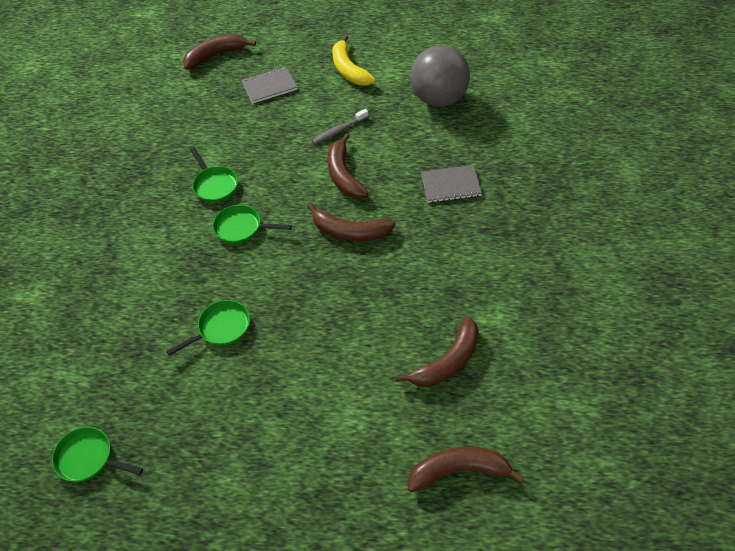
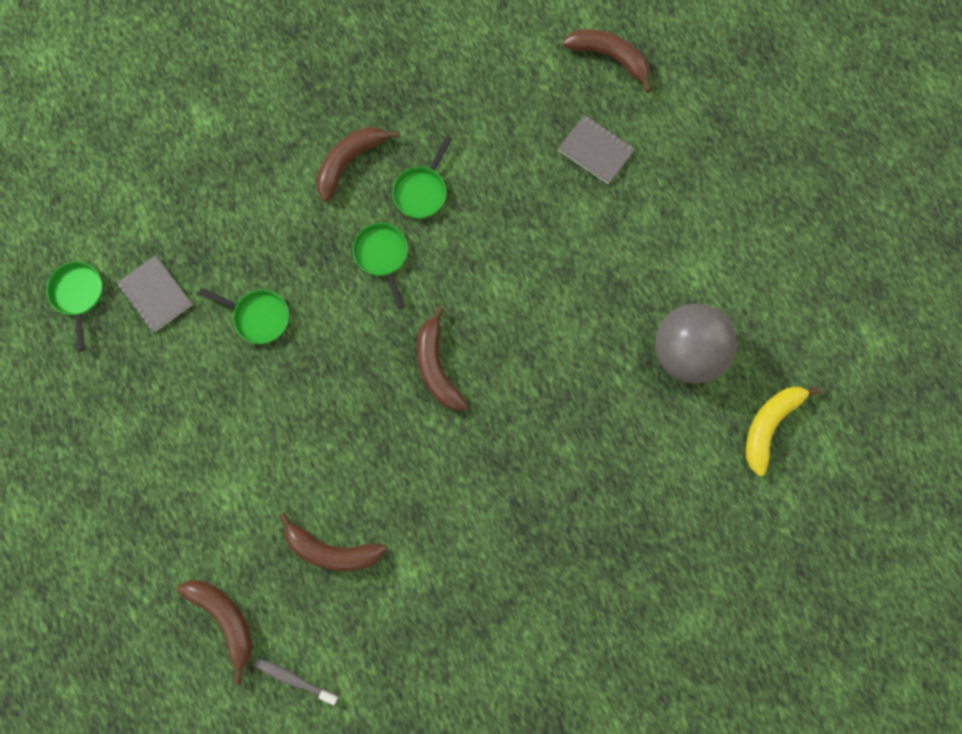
camera: 55 degrees right, 25 degrees up
grey toothbrush [312,109,369,145] -> grey toothbrush moved to [254,658,338,705]
brown banana [327,133,368,198] -> brown banana moved to [316,127,399,202]
yellow banana [332,35,375,85] -> yellow banana moved to [746,387,821,476]
grey notebook [421,165,482,203] -> grey notebook moved to [117,255,193,332]

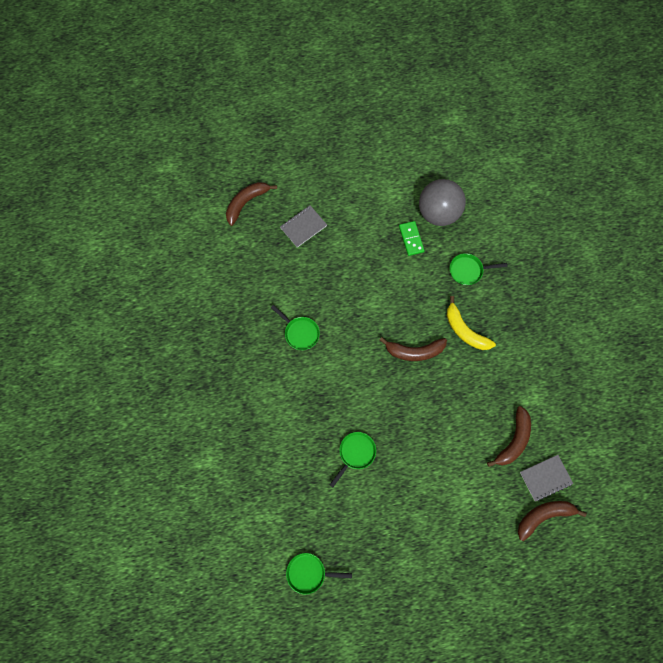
camera: 75 degrees left, 5 degrees down
grey notebook [117,255,193,332] -> grey notebook moved to [520,455,573,502]
grey toothbrush [254,658,338,705] -> none
brown banana [316,127,399,202] -> none
green pan [353,223,408,309] -> green pan moved to [450,253,507,285]
yellow banana [746,387,821,476] -> yellow banana moved to [447,296,496,350]
none -> green domino [399,221,425,256]

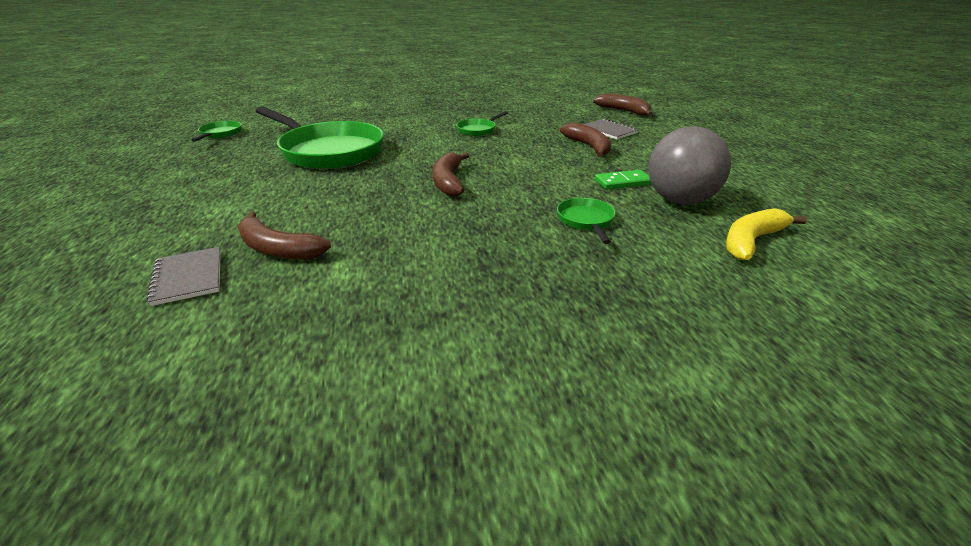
camera: 90 degrees right, 40 degrees down
green pan [329,432,376,487] -> green pan [256,106,384,169], size x2.32
yellow banana [447,296,496,350] -> yellow banana moved to [726,208,807,260]
brown banana [518,501,587,541] -> brown banana moved to [560,123,611,157]

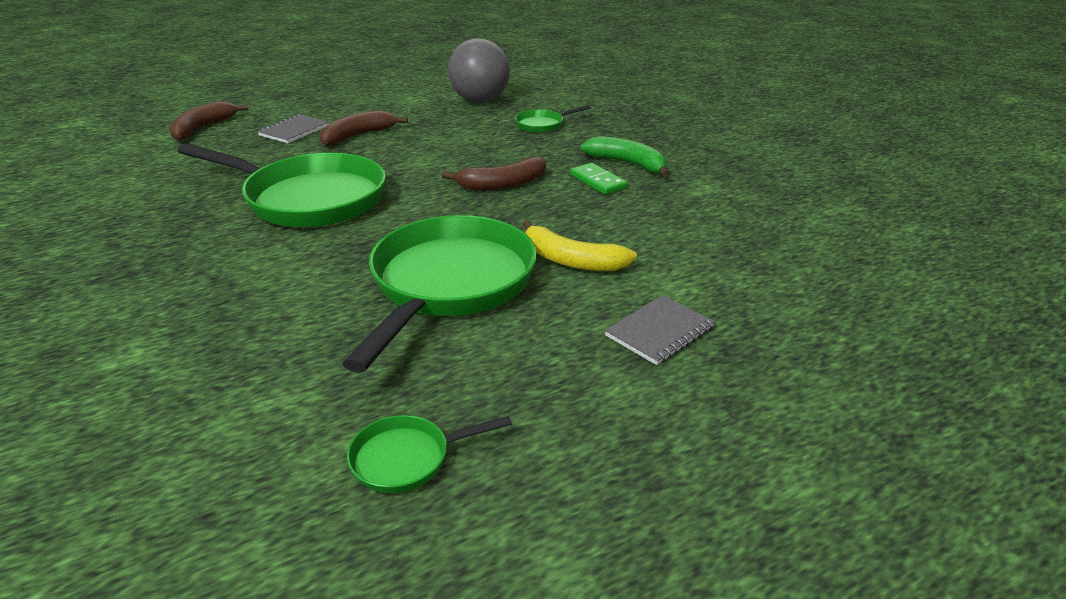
camera: 110 degrees left, 0 degrees up
grey notebook [146,247,221,306] -> grey notebook moved to [605,295,715,365]
brown banana [238,212,331,259] -> none
green pan [456,111,508,136] -> green pan [178,143,386,228], size x2.32
green domino [595,170,652,189] -> green domino moved to [570,163,628,195]
yellow banana [726,208,807,260] -> yellow banana moved to [523,220,637,271]
none -> green banana [581,136,669,177]

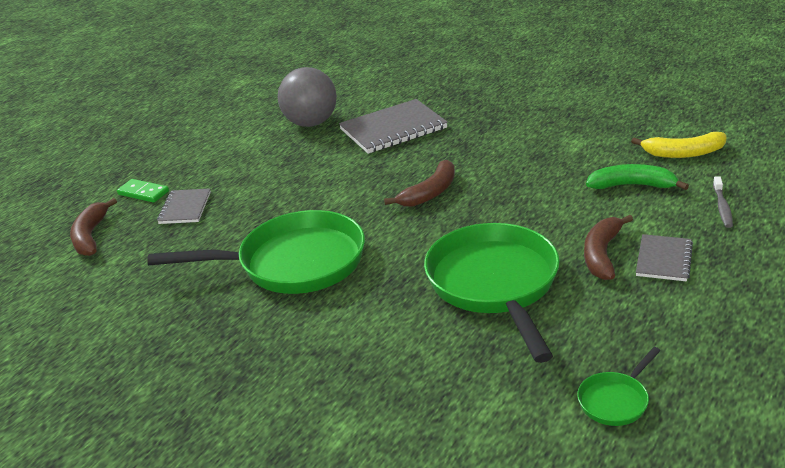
camera: 25 degrees left, 0 degrees up
brown banana [320,110,408,146] -> brown banana moved to [584,215,633,280]
green pan [515,105,591,133] -> grey notebook [339,99,448,154]
yellow banana [523,220,637,271] -> yellow banana moved to [631,132,727,158]
green domino [570,163,628,195] -> green domino moved to [117,179,169,203]
green banana [581,136,669,177] -> green banana moved to [586,164,689,190]
none -> grey toothbrush [713,177,733,228]

